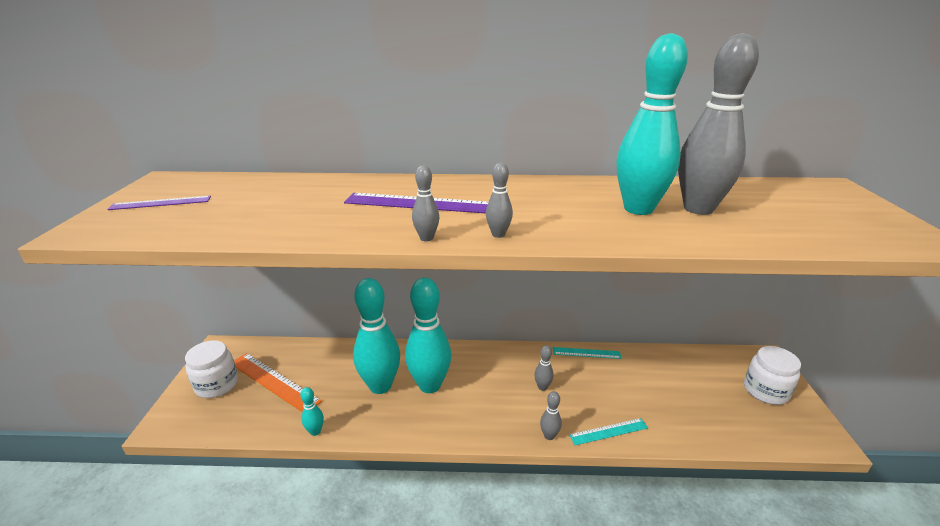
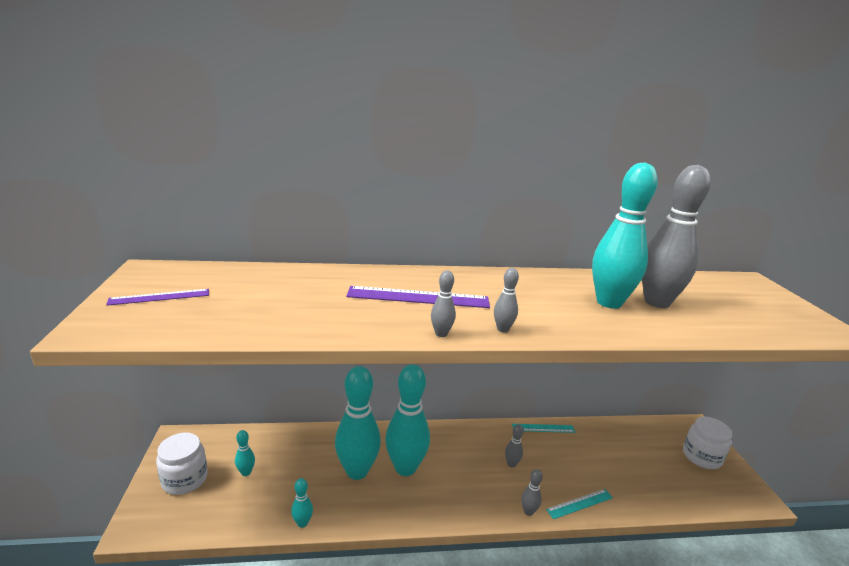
camera: 10 degrees left, 5 degrees down
orange ruler [234,353,322,412] -> turquoise bowling pin [235,430,255,476]

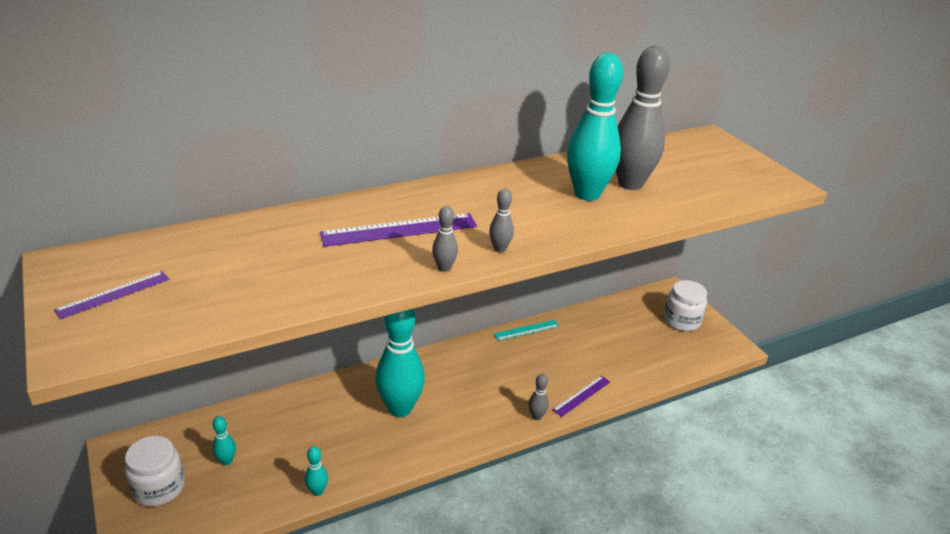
camera: 20 degrees left, 10 degrees up
turquoise bowling pin [335,366,381,480] -> none
grey bowling pin [505,424,524,468] -> none
turquoise ruler [546,489,613,519] -> purple ruler [552,376,610,417]

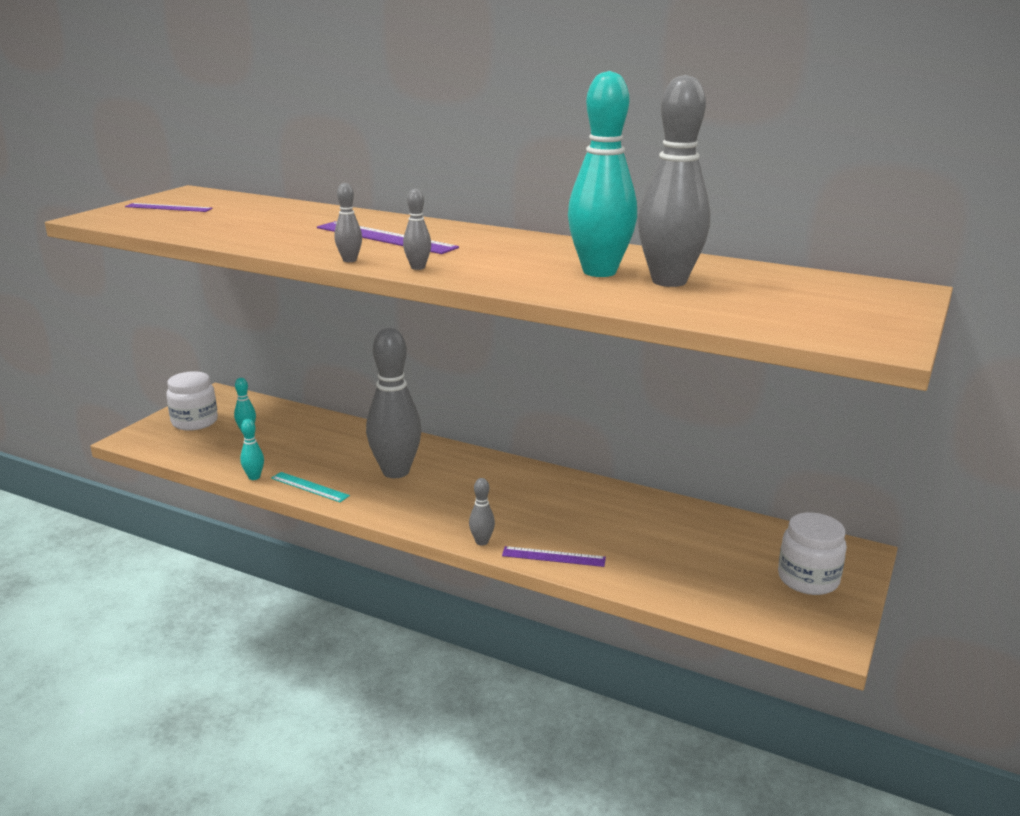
camera: 55 degrees right, 10 degrees down
turquoise bowling pin [375,309,425,417] -> grey bowling pin [366,328,422,478]
turquoise ruler [493,320,560,341] -> turquoise ruler moved to [271,472,350,502]

